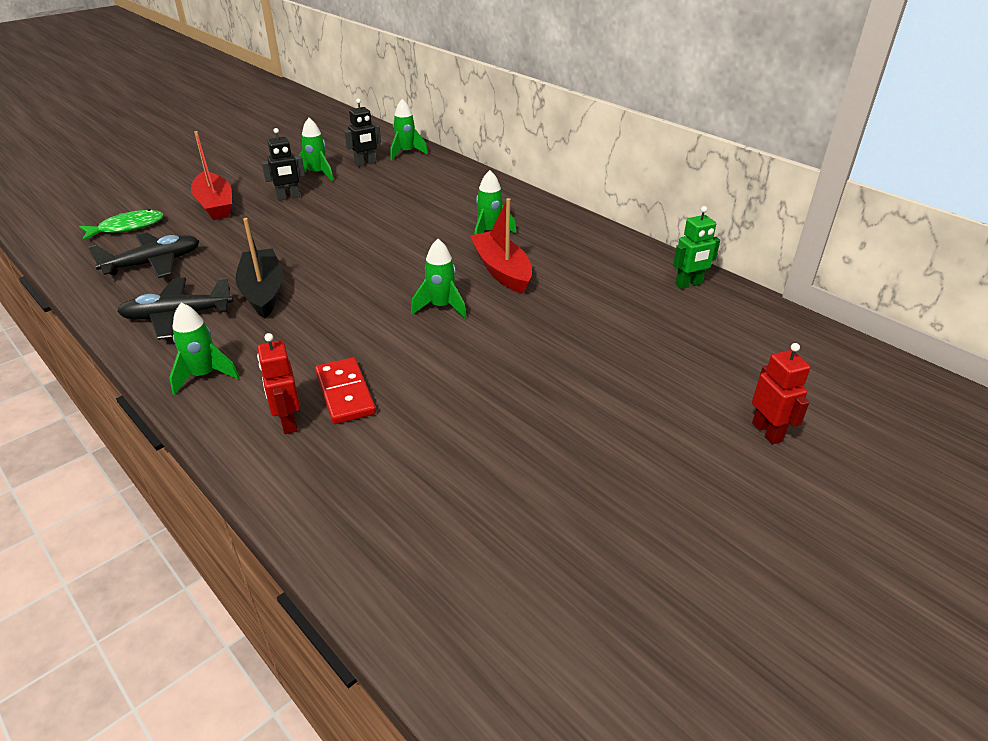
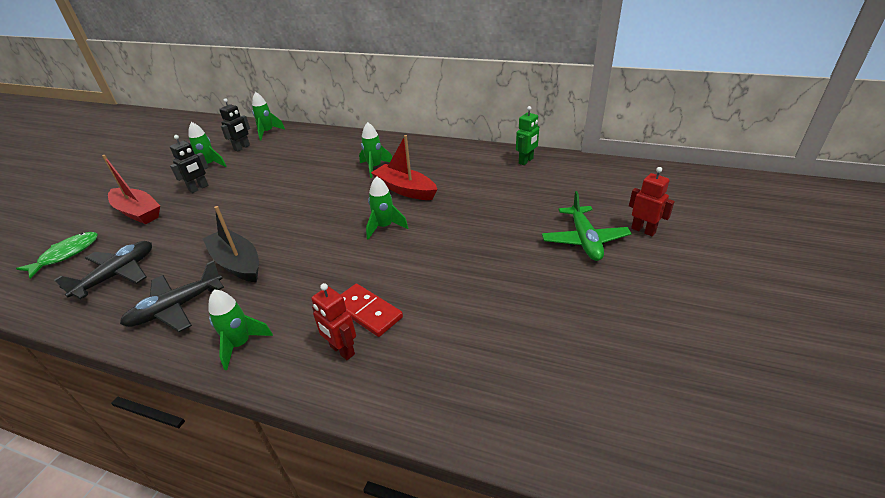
camera: 25 degrees left, 0 degrees up
none -> green plane [542,191,632,261]

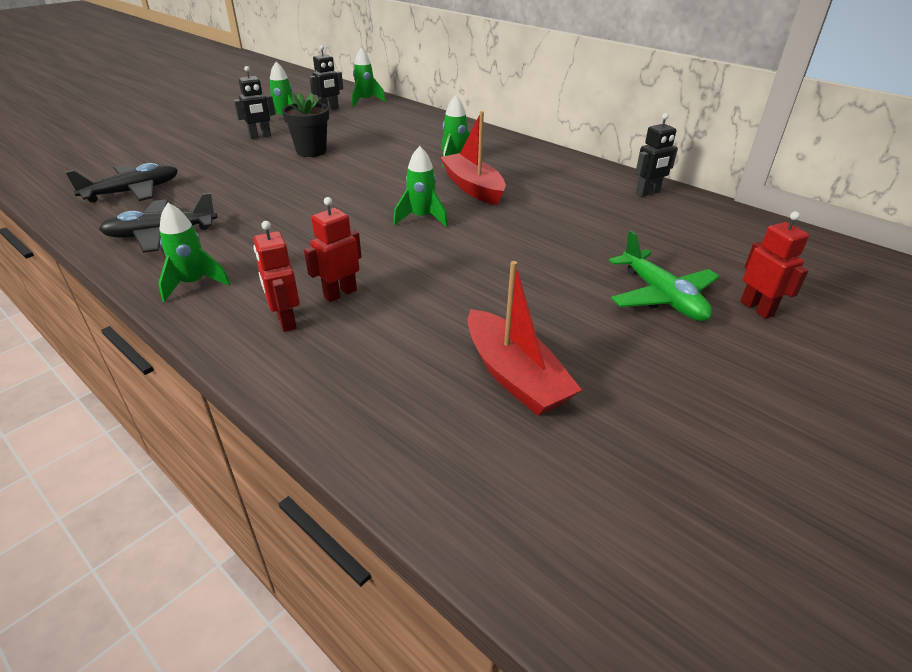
camera: 20 degrees right, 0 degrees up
green fish [16,232,98,279] -> none
red boat [102,155,160,224] -> red boat moved to [467,261,582,416]
black boat [203,206,259,282] -> none
red domino [341,284,403,337] -> red robot [304,197,362,302]
green robot [516,106,539,165] -> black robot [636,113,678,197]
green plane [542,191,632,261] -> green plane turned 45 degrees counterclockwise [609,230,720,321]
none -> black flower pot [282,93,329,157]

